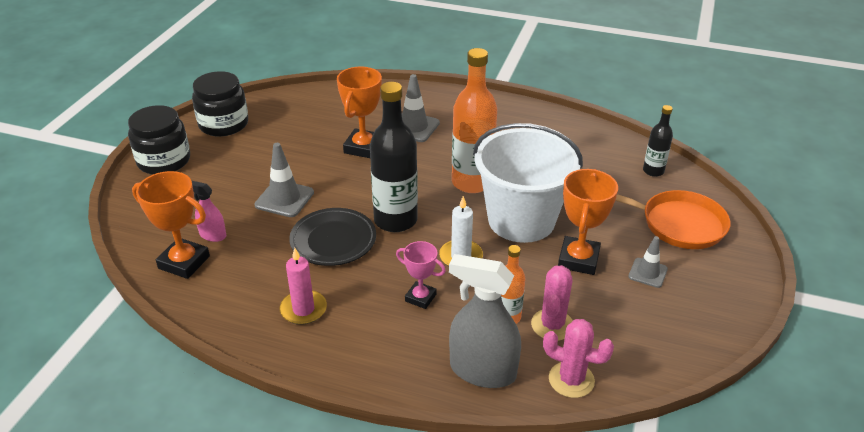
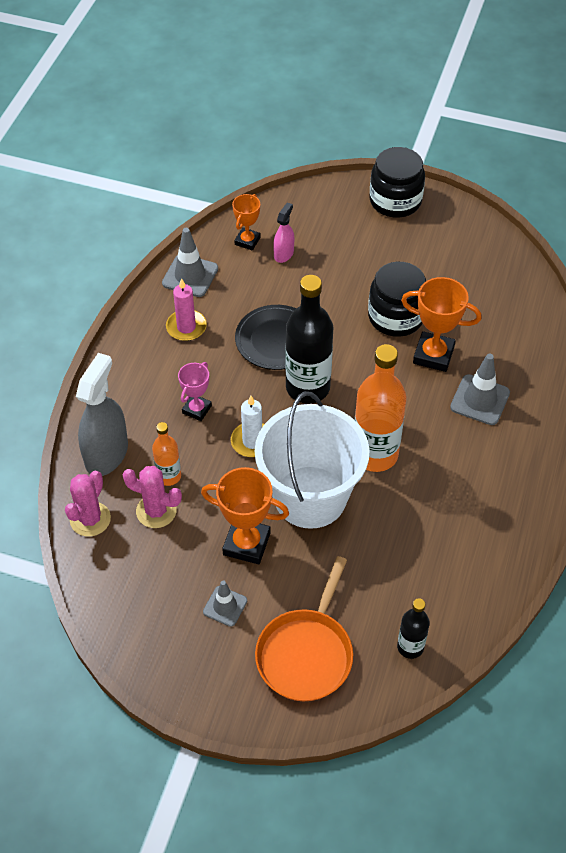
camera: 90 degrees right, 15 degrees up
orange trophy [132,171,210,279] -> orange trophy [232,194,261,250], size x0.62
black jar [192,71,248,137] -> black jar moved to [368,262,426,337]
grey traffic cone [254,143,314,217] -> grey traffic cone moved to [162,228,218,297]

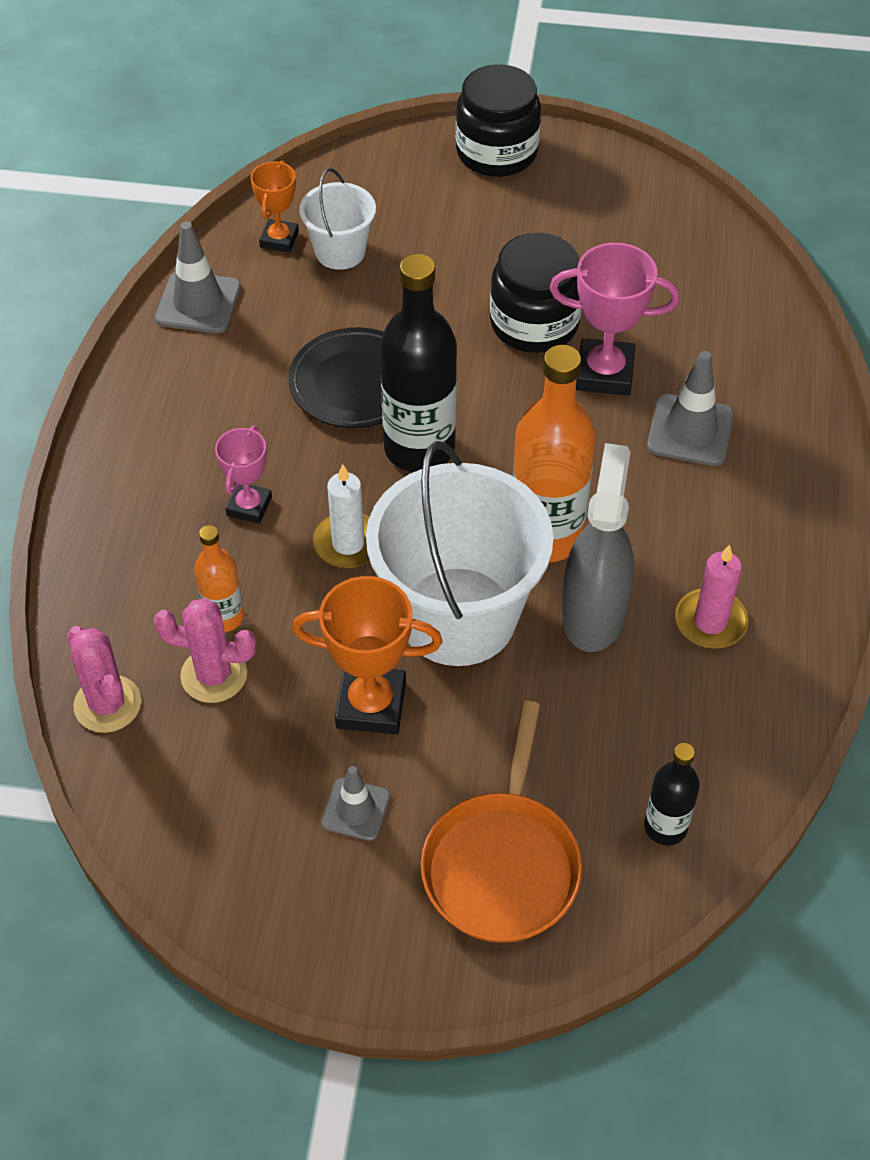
camera: 10 degrees left, 0 degrees up
pink cactus [65,471,111,537] -> pink cactus turned 45 degrees counterclockwise [67,626,141,733]
grey spray bottle [76,353,128,476] -> grey spray bottle moved to [562,443,634,652]
pink candle [166,278,207,341] -> pink candle moved to [675,544,748,649]
pink spray bottle [273,203,294,263] -> white bucket [299,168,376,270]
orange trophy [401,277,482,372] -> pink trophy [550,243,680,396]

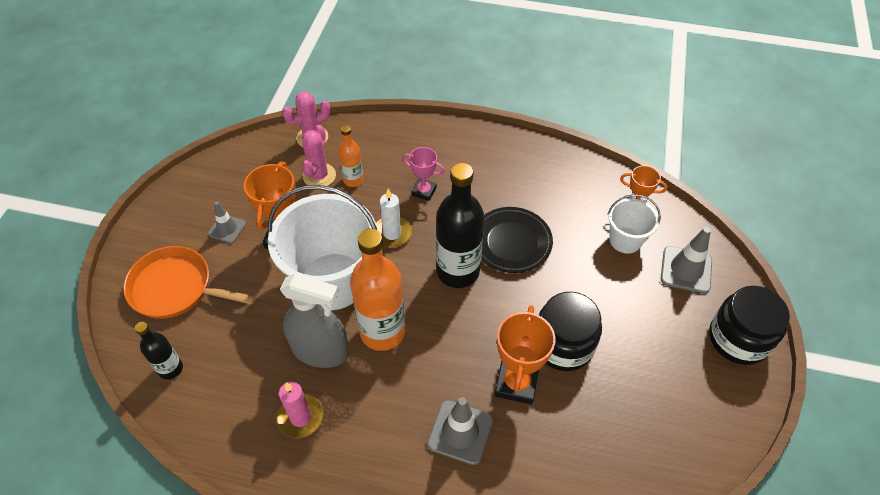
camera: 95 degrees right, 0 degrees up
grey traffic cone [155,221,241,334] -> grey traffic cone moved to [661,227,712,294]
pink trophy [550,243,680,396] -> orange trophy [495,305,556,404]

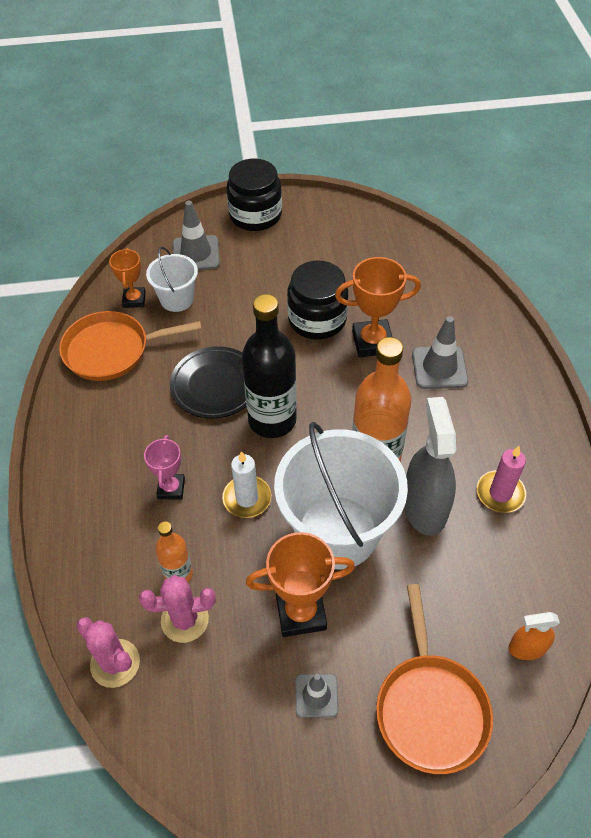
camera: 110 degrees left, 0 degrees up
black bottle [135,322,183,380] -> orange spray bottle [508,612,560,660]
none -> orange pan [59,311,202,381]

